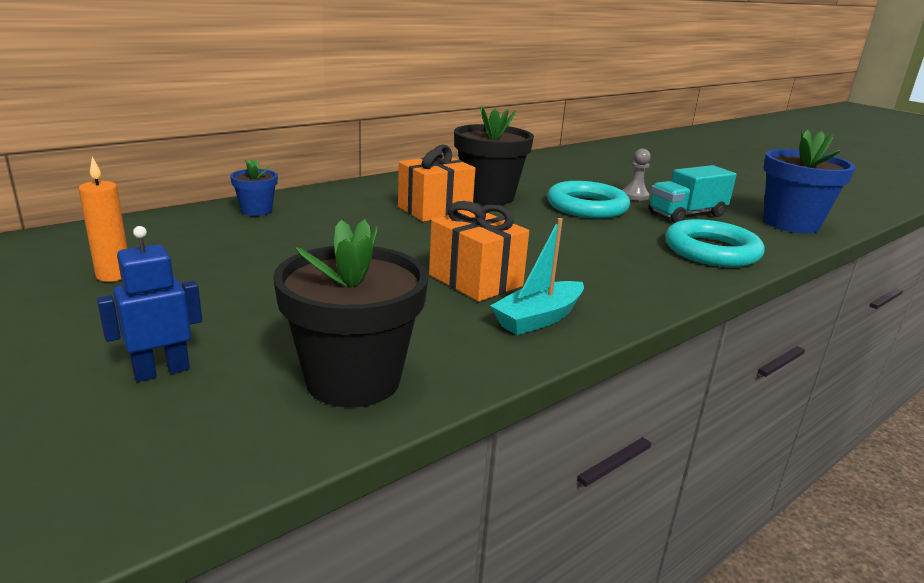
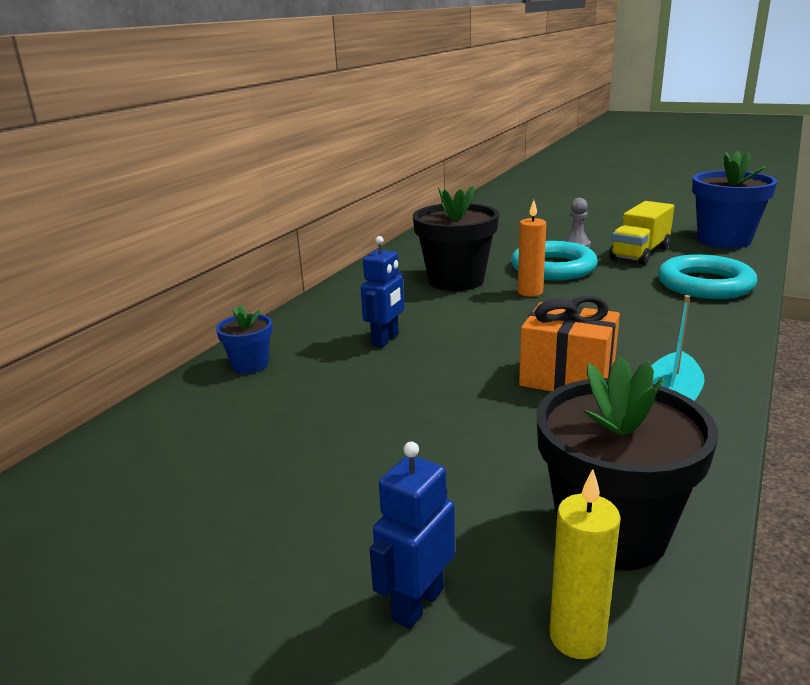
camera: 20 degrees left, 0 degrees up
orange candle [78,157,128,282] -> orange candle moved to [518,200,546,297]
orange gift [398,145,475,222] -> none
turquoise truck [649,165,737,223] -> yellow truck [609,201,674,265]
none -> blue robot [360,236,404,348]
none -> yellow candle [549,469,621,659]

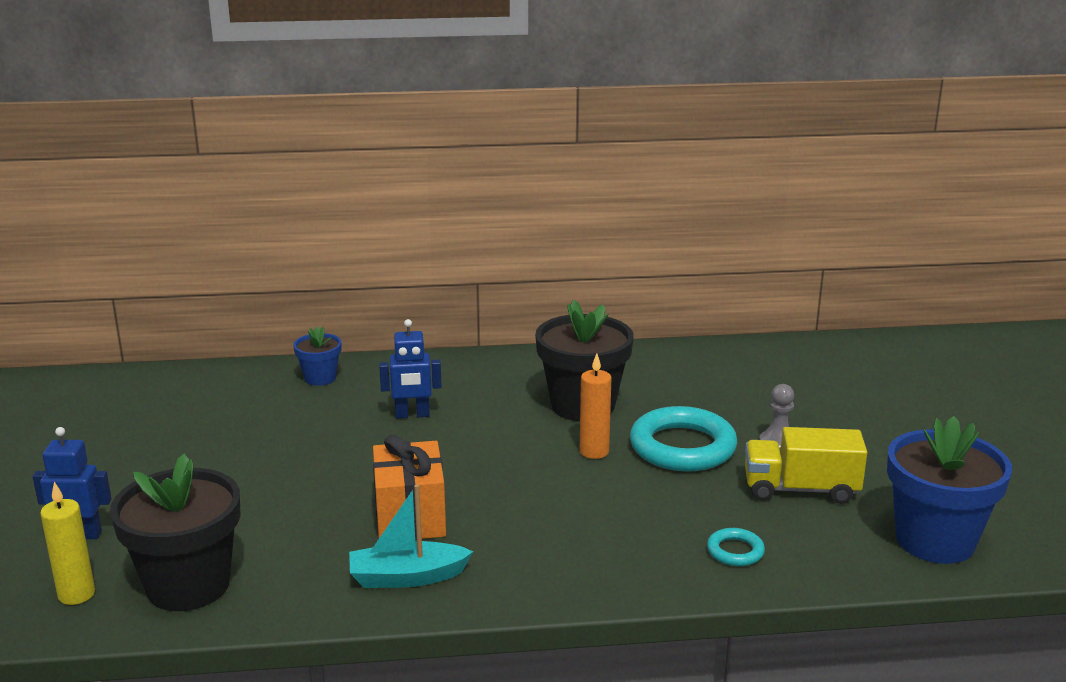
camera: 55 degrees right, 0 degrees up
turquoise ring [658,254,757,299] -> turquoise ring [707,528,765,566], size x0.47

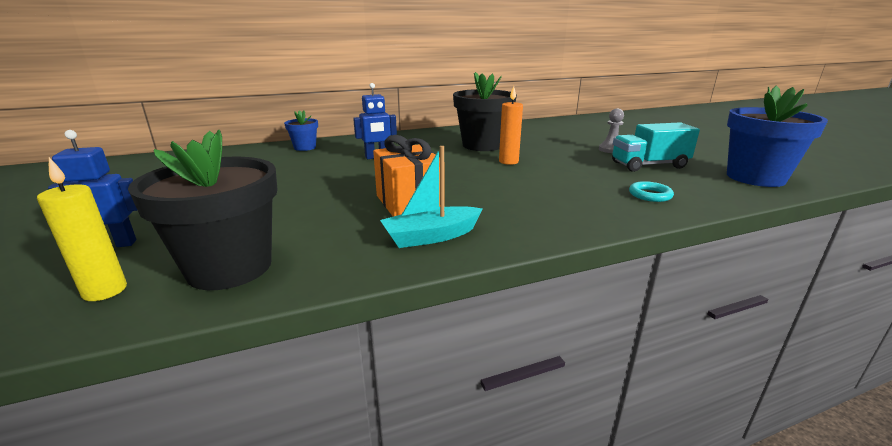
camera: 15 degrees left, 0 degrees up
turquoise ring [630,406,737,471] -> none
yellow truck [745,427,867,504] -> turquoise truck [612,122,700,172]

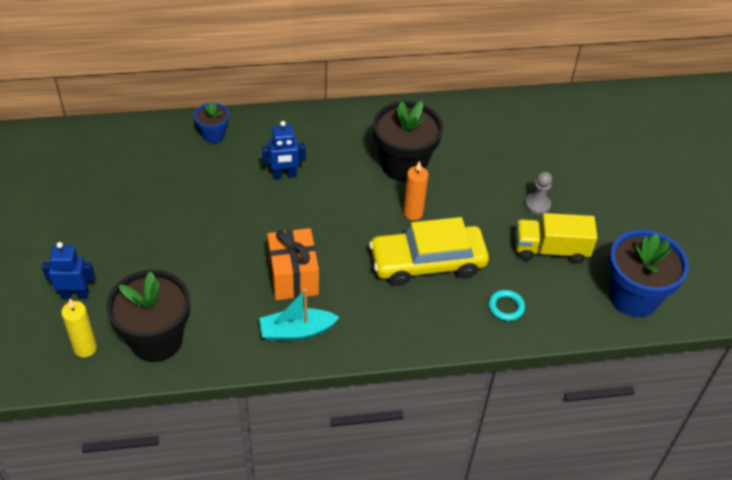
camera: 10 degrees right, 25 degrees up
turquoise truck [612,122,700,172] -> yellow truck [515,213,597,264]
none -> yellow car [369,217,489,286]

